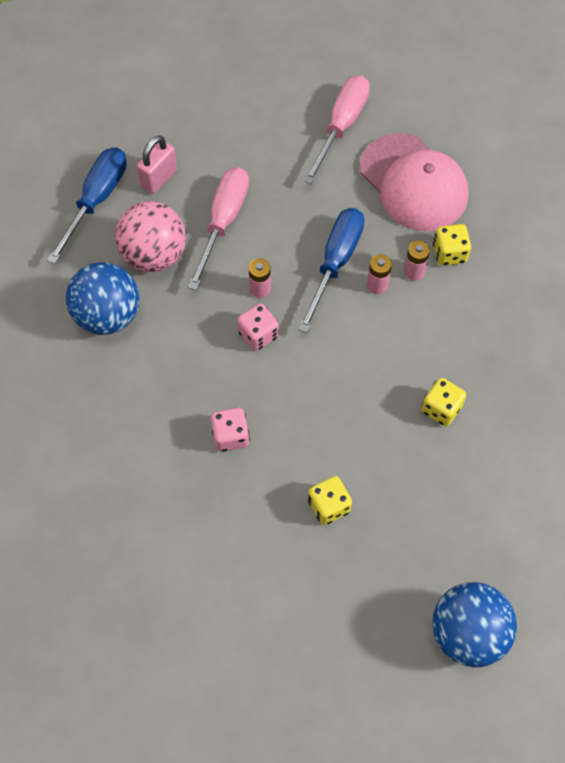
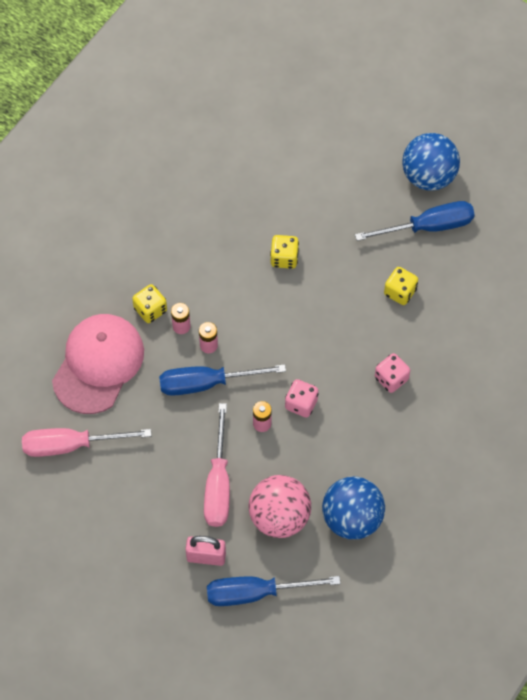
camera: 120 degrees left, 0 degrees up
pink screwdriver [188,167,249,290] -> pink screwdriver turned 75 degrees counterclockwise [204,403,230,527]
none -> blue screwdriver [355,201,475,241]

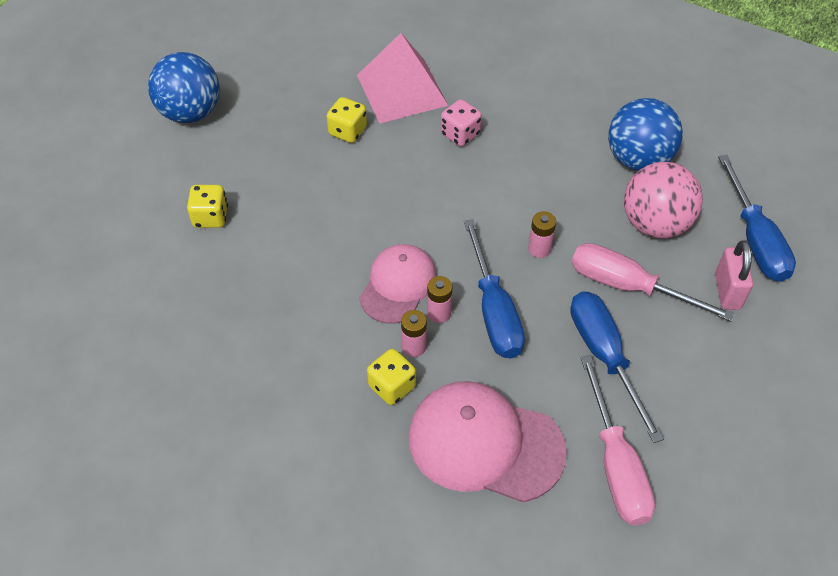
camera: 95 degrees left, 10 degrees down
pink screwdriver [204,403,230,527] -> pink screwdriver turned 150 degrees counterclockwise [572,243,735,322]
yellow dice [270,235,299,269] -> yellow dice moved to [187,185,228,228]
pink dice [285,379,319,418] -> none
blue screwdriver [355,201,475,241] -> blue screwdriver moved to [570,291,664,443]
none -> pink pyramid [357,33,449,124]
none -> pink cap [359,244,437,324]

